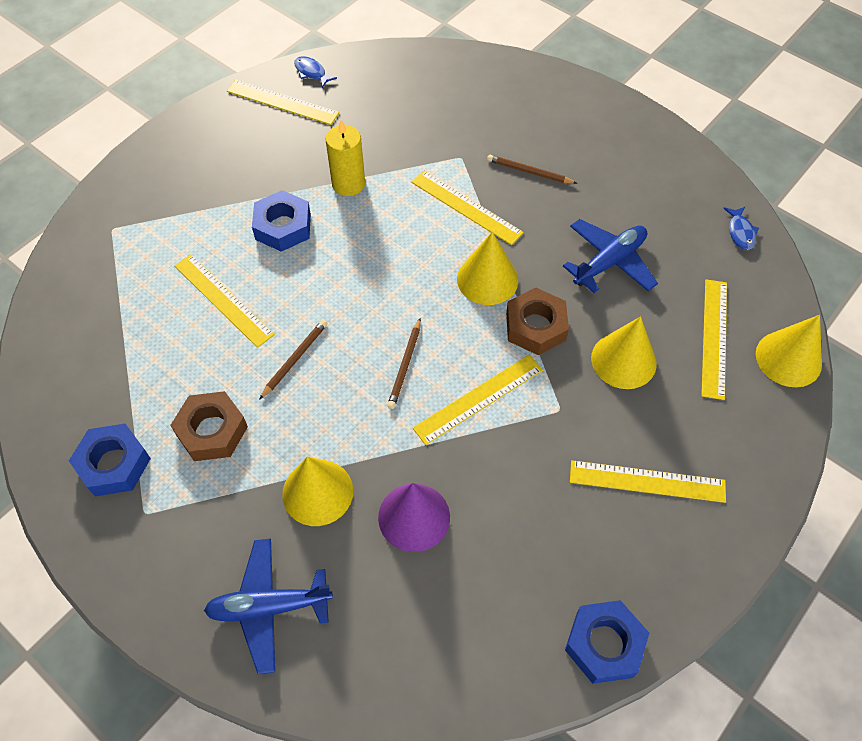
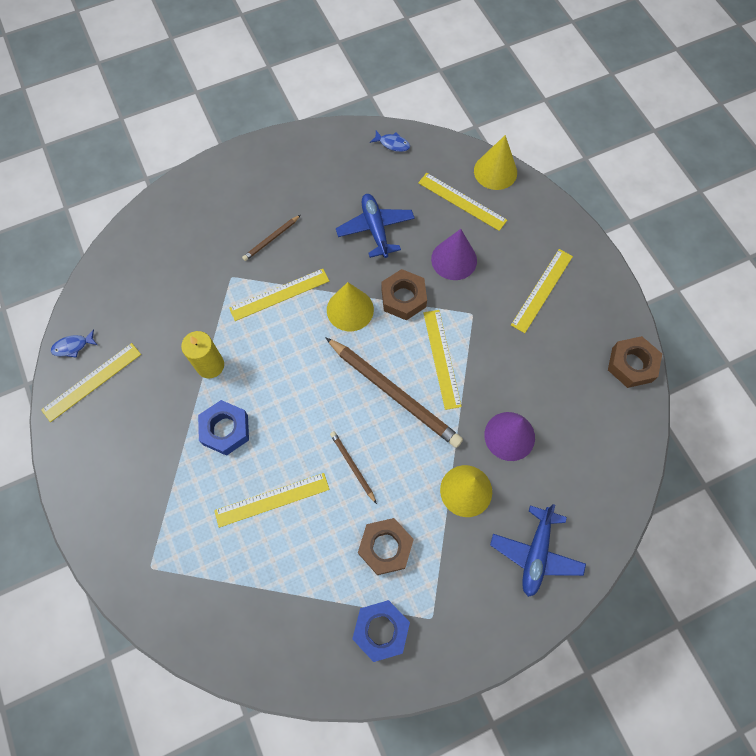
camera: 65 degrees left, 10 degrees up
brown pencil [387,318,421,409] -> brown pencil [325,337,463,448], size x2.12
blue nut [565,600,649,684] -> brown nut [608,336,662,388]
yellow cone [591,316,657,389] -> purple cone [431,229,477,280]

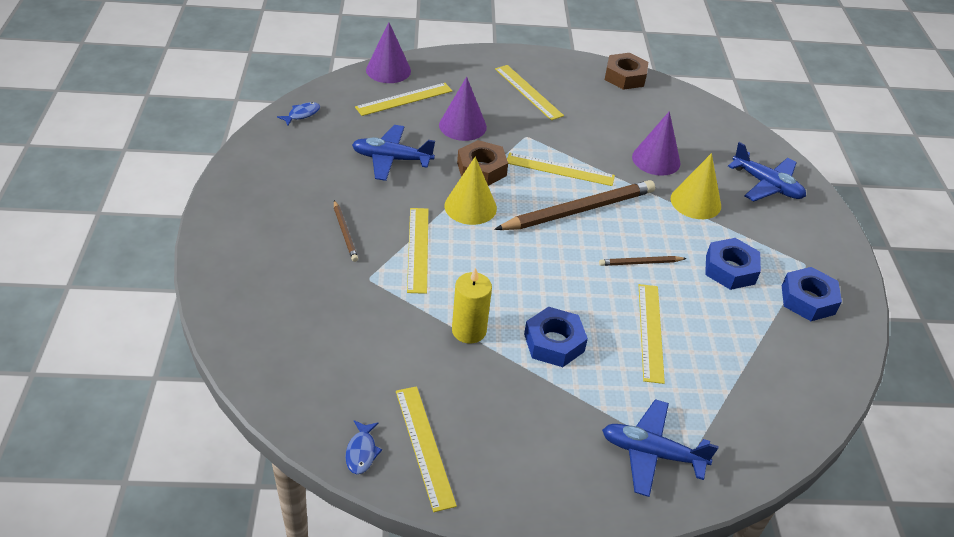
camera: 70 degrees left, 25 degrees down
brown nut [358,518,414,575] -> blue nut [705,238,761,290]
yellow cone [474,135,517,190] -> purple cone [366,22,411,83]
none -> blue plane [602,399,719,497]

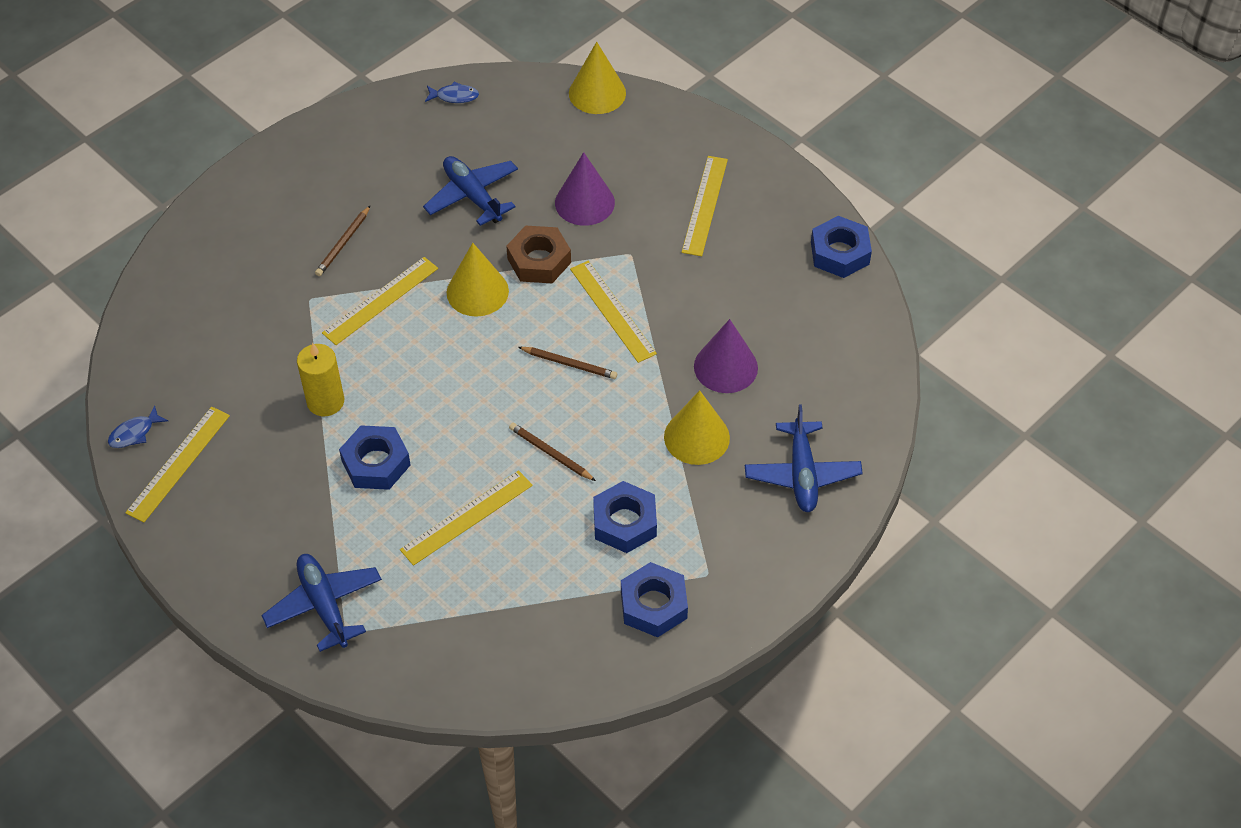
camera: 50 degrees right, 10 degrees up
yellow ruler [355,83,453,116] -> none
purple cone [366,22,411,83] -> yellow cone [569,42,626,114]
brown pencil [494,180,655,230] -> brown pencil [518,347,617,379], size x0.47
brown nut [605,53,648,90] -> blue nut [811,216,872,278]

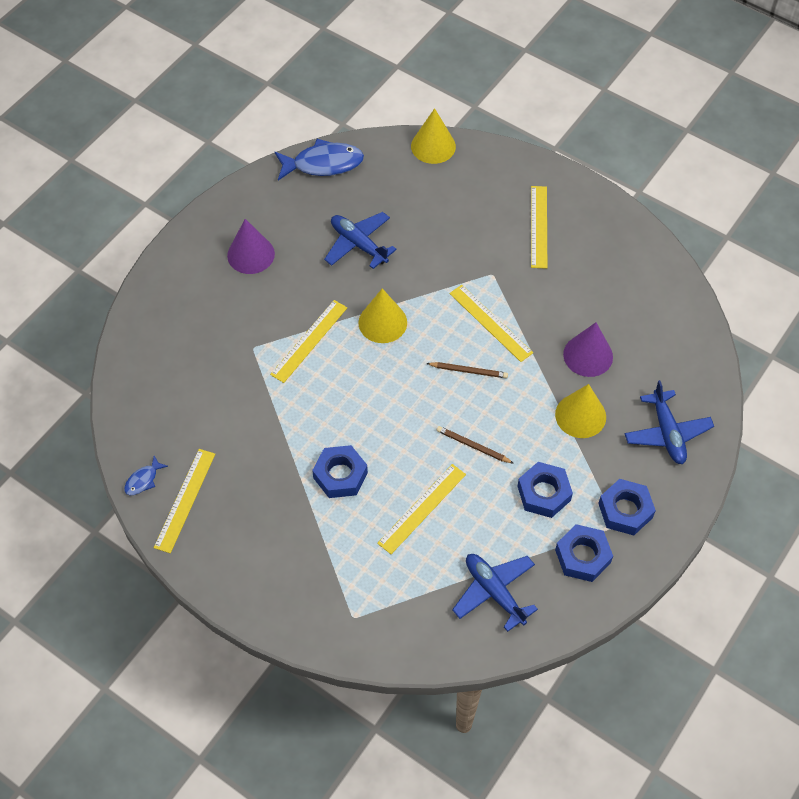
camera: 10 degrees left, 5 degrees up
blue plane [261,554,382,652] -> blue plane moved to [452,554,538,632]
yellow candle [297,343,344,416] -> none
brown pencil [315,205,371,276] -> none
blue fish [425,81,479,103] -> blue fish [275,139,364,180], size x2.09
brown nut [506,226,571,283] -> none
purple cone [555,152,615,226] -> purple cone moved to [227,219,275,274]
blue nut [811,216,872,278] -> blue nut moved to [598,479,656,535]

